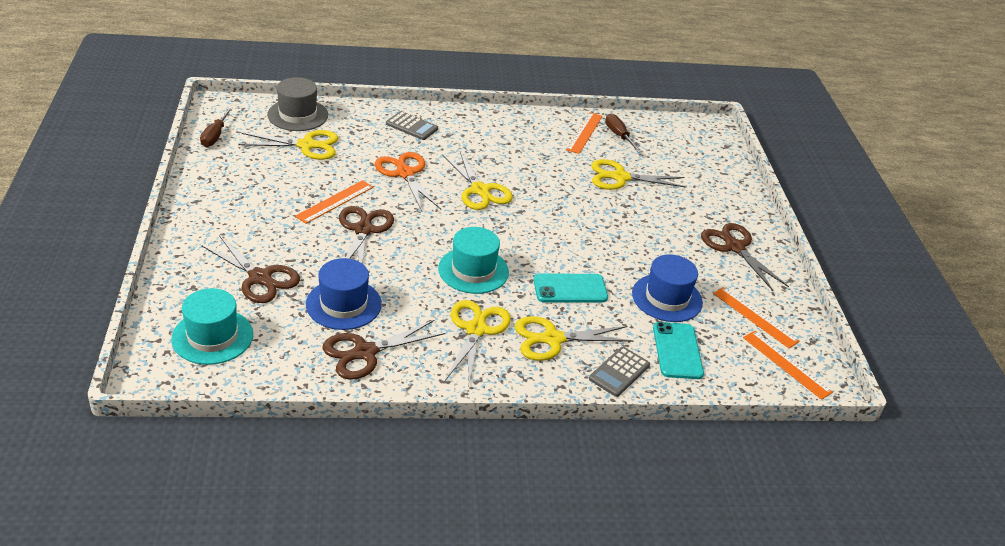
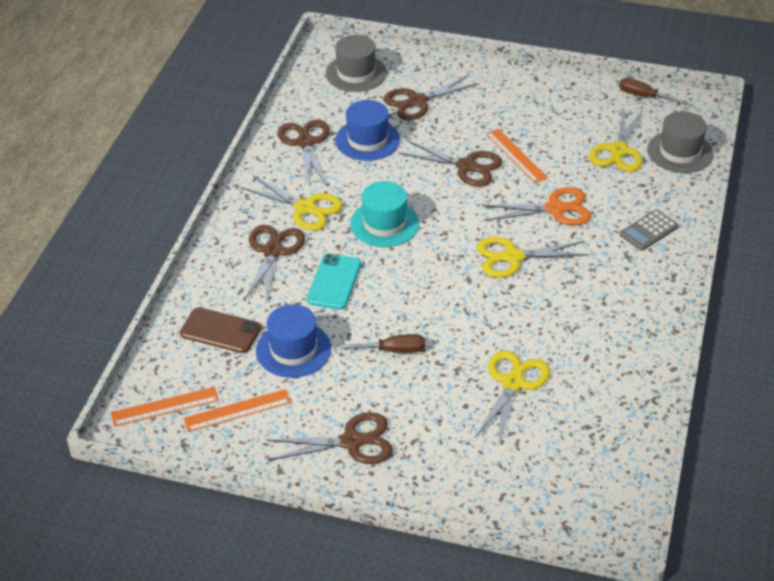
camera: 115 degrees right, 5 degrees up
turquoise hat [171,288,253,365] -> grey hat [326,35,387,92]
yellow scissors [515,316,633,361] -> brown scissors [244,225,305,301]
orange ruler [566,112,603,154] -> none
grey calculator [589,347,650,397] -> none
brown screwdriver [605,114,642,153] -> brown screwdriver moved to [340,334,425,353]
turquoise phone [653,322,704,379] -> brown phone [180,307,261,353]

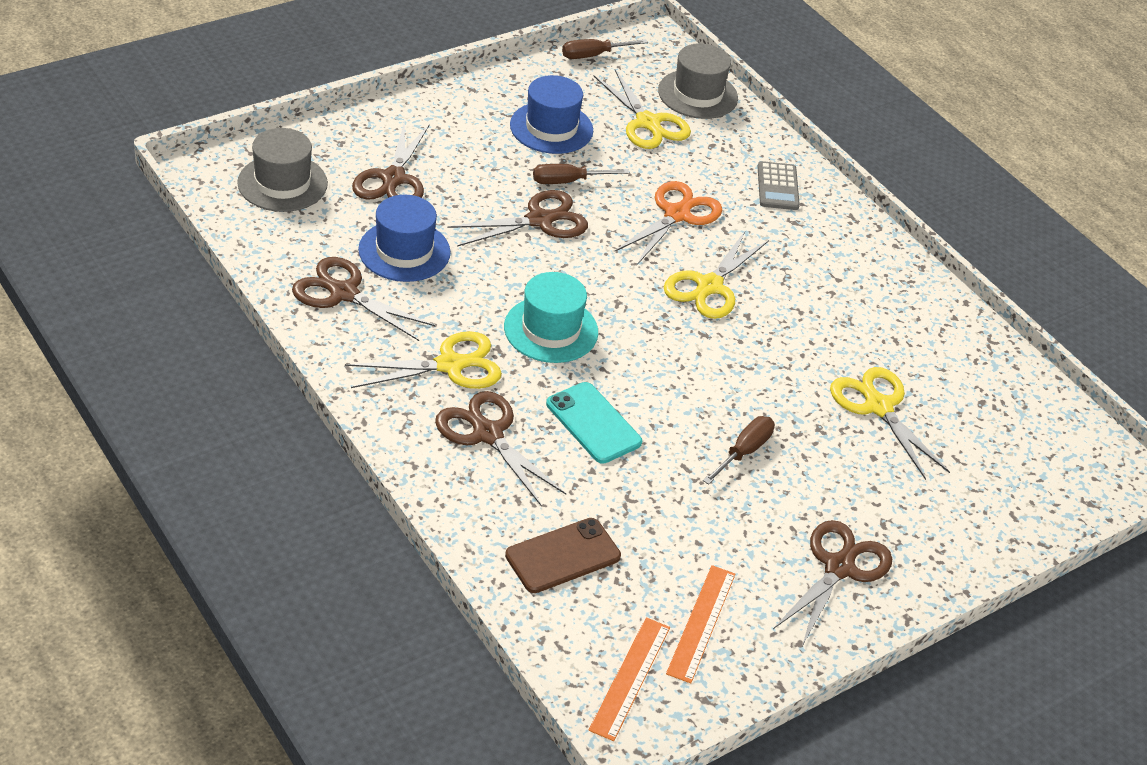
camera: 55 degrees left, 0 degrees up
blue hat [256,304,331,378] -> blue hat moved to [510,75,593,154]
orange ruler [486,129,548,183] -> brown screwdriver [533,164,630,184]

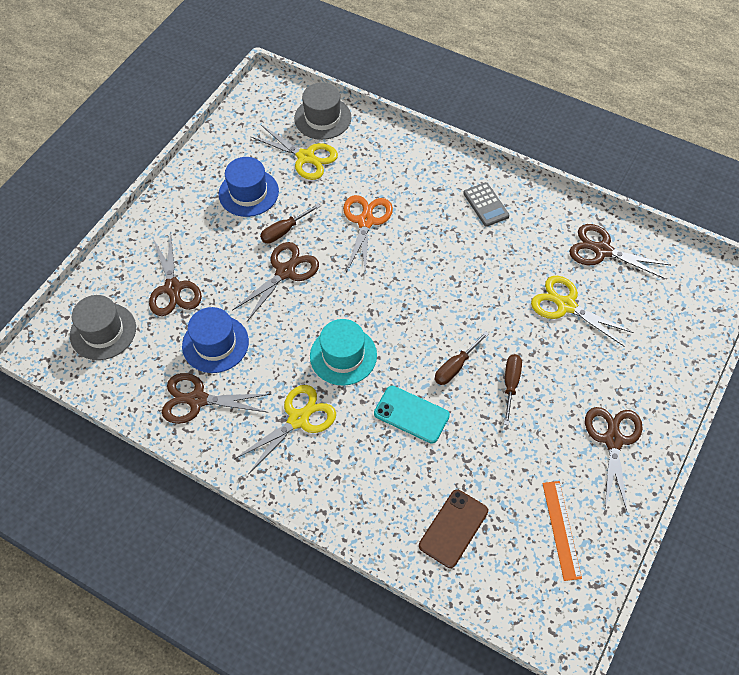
camera: 20 degrees left, 15 degrees up
brown scissors [435,391,566,506] -> brown scissors moved to [569,224,670,279]
brown screwdriver [562,39,648,59] -> brown screwdriver moved to [435,331,489,385]
orange ruler [589,617,670,741] -> none
yellow scissors [664,230,769,319] -> none
grey calculator [757,161,800,210] -> grey calculator moved to [463,182,509,227]

